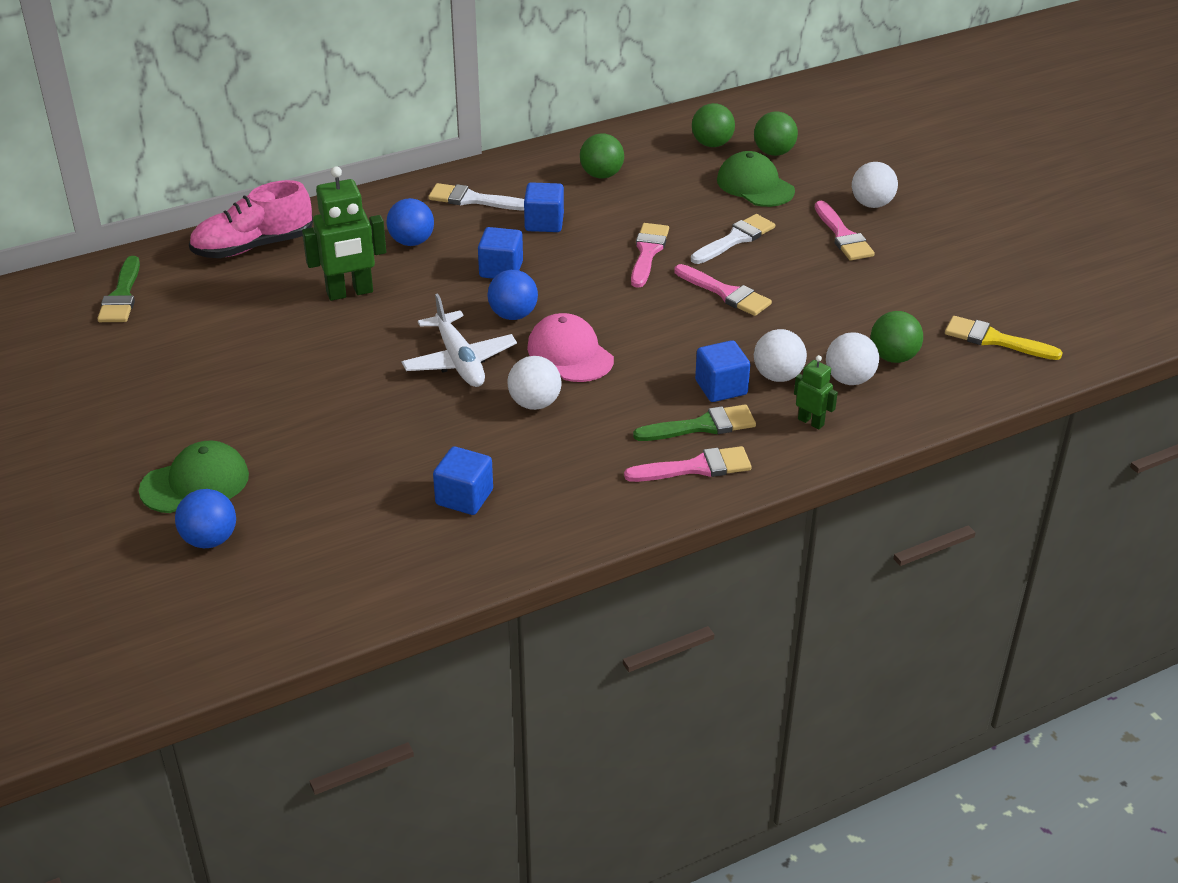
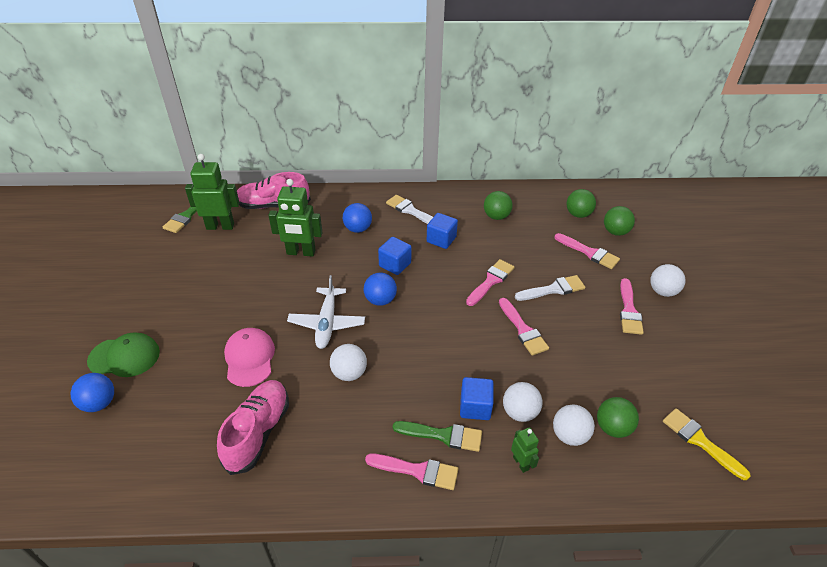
camera: 25 degrees right, 5 degrees up
blue cube [433,446,493,515] -> pink shoe [217,380,289,475]
pink cap [527,313,614,382] -> pink cap moved to [224,328,275,387]
green cap [717,151,795,207] -> pink brush [555,233,620,269]
none -> green robot [185,154,240,230]

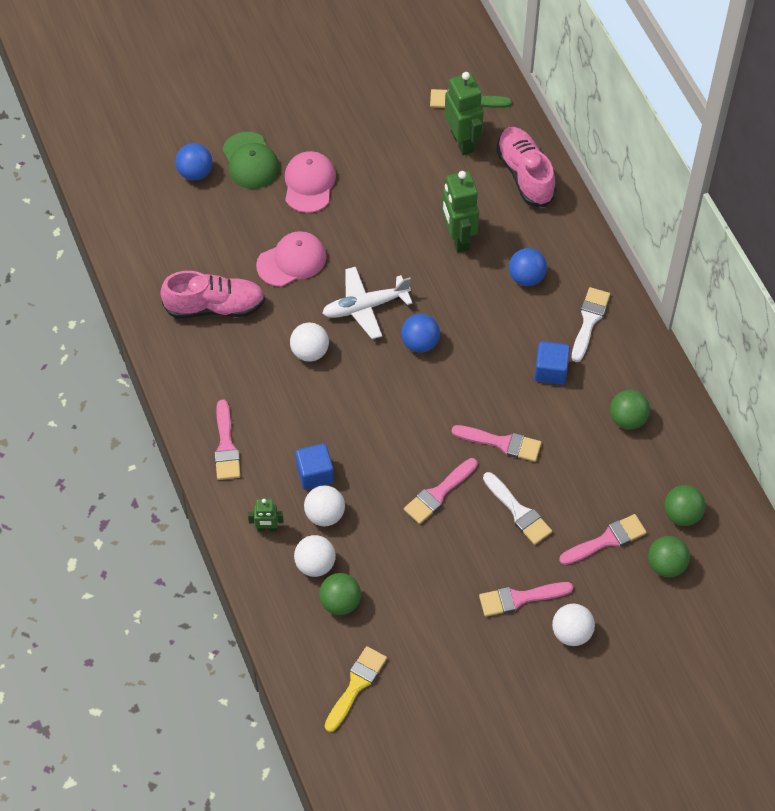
camera: 70 degrees right, 15 degrees up
blue cube [378,237,412,275] -> none
green brush [393,421,482,452] -> none
green robot [511,427,539,473] -> green robot turned 45 degrees clockwise [248,499,284,532]
pink brush [555,233,620,269] -> pink brush turned 135 degrees counterclockwise [559,514,647,565]
none -> pink cap [285,151,336,213]

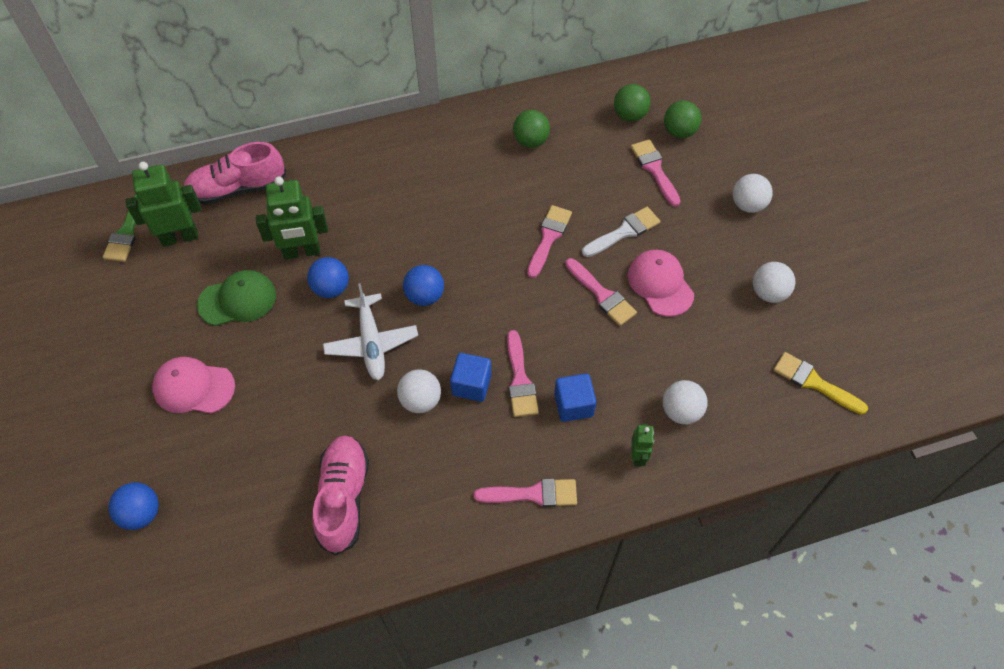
camera: 85 degrees left, 0 degrees up
green cap [222,132,279,189] -> green cap moved to [197,270,276,326]
pink cap [256,231,326,287] -> pink cap moved to [628,250,694,317]
white ball [304,485,345,526] -> white ball moved to [753,262,795,303]
green ball [319,573,361,615] -> none
pink brush [479,582,573,617] -> pink brush moved to [507,330,539,417]
blue ball [509,248,547,286] -> blue ball moved to [307,257,349,298]
blue cube [534,341,570,385] -> blue cube moved to [450,353,491,402]
white brush [572,287,610,362] -> none

